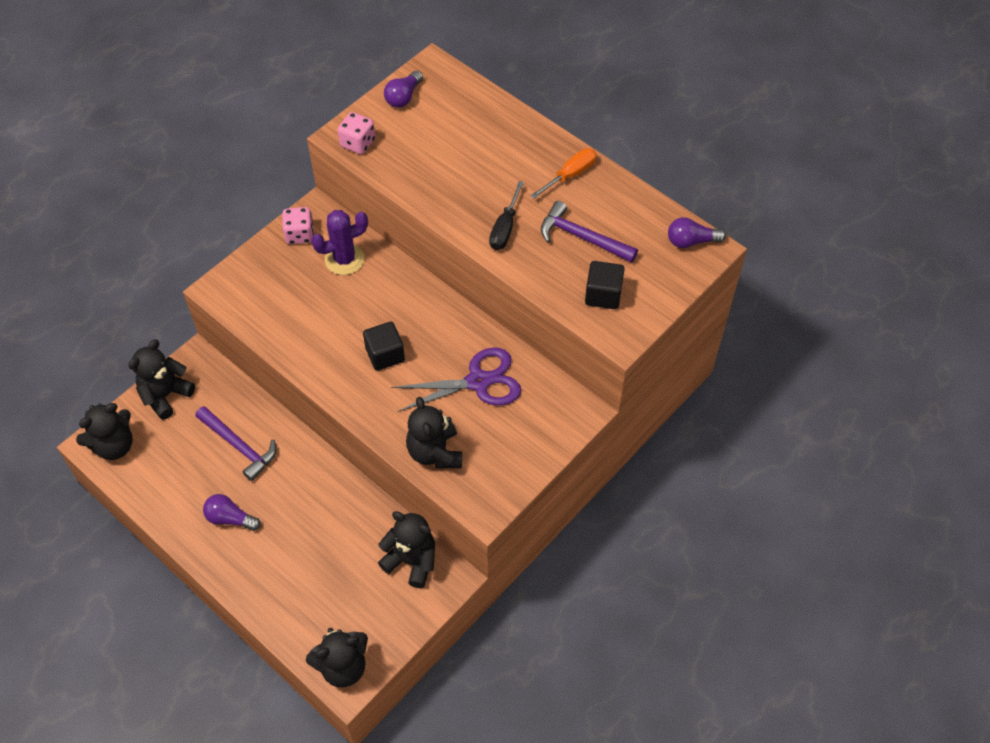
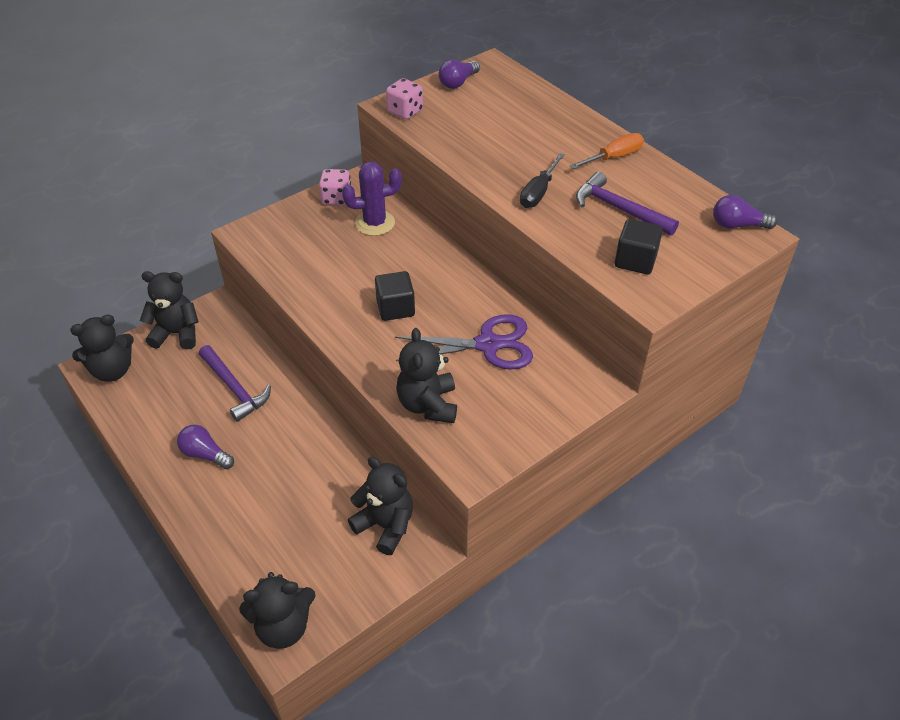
camera: 10 degrees right, 10 degrees down
black teddy bear [128,339,195,420] -> black teddy bear turned 45 degrees clockwise [140,271,199,349]

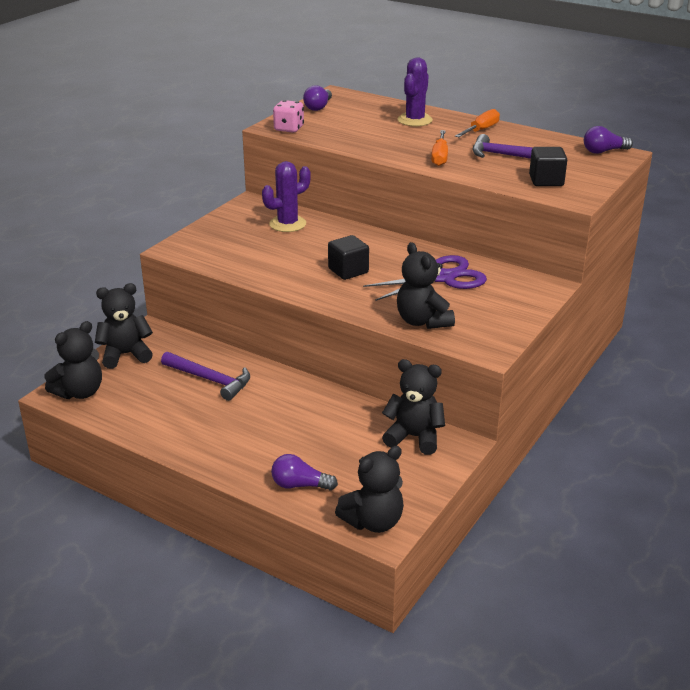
camera: 20 degrees left, 15 degrees down
purple light bulb [177,425,234,469] -> purple light bulb moved to [271,454,338,491]
pink dice [319,169,351,205] -> none
black screwdriver [520,153,565,208] -> orange screwdriver [431,130,448,166]
none -> purple cactus [397,58,433,126]

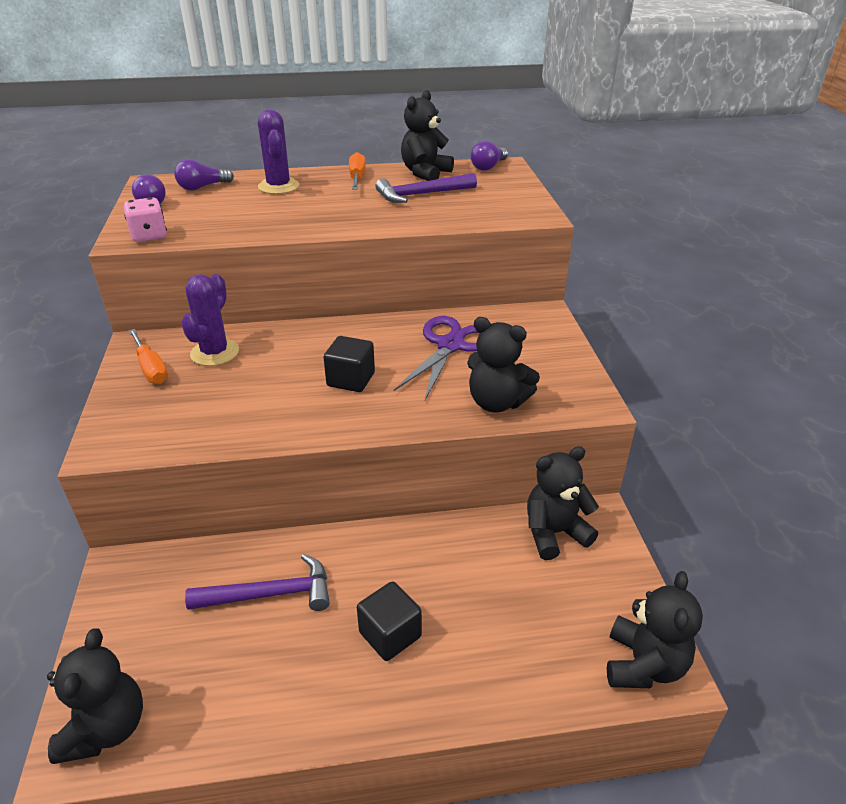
camera: 40 degrees left, 5 degrees up
black teddy bear [95,283,153,369] -> black teddy bear moved to [401,90,454,181]
purple light bulb [271,454,338,491] -> purple light bulb moved to [174,159,234,191]
orange screwdriver [431,130,448,166] -> orange screwdriver moved to [128,329,168,384]
black cube [529,147,567,186] -> black cube moved to [357,581,422,661]

